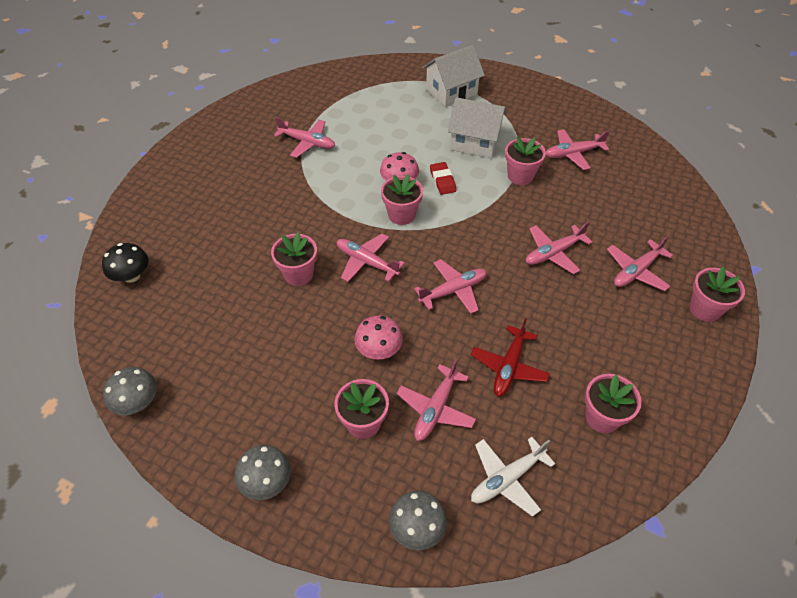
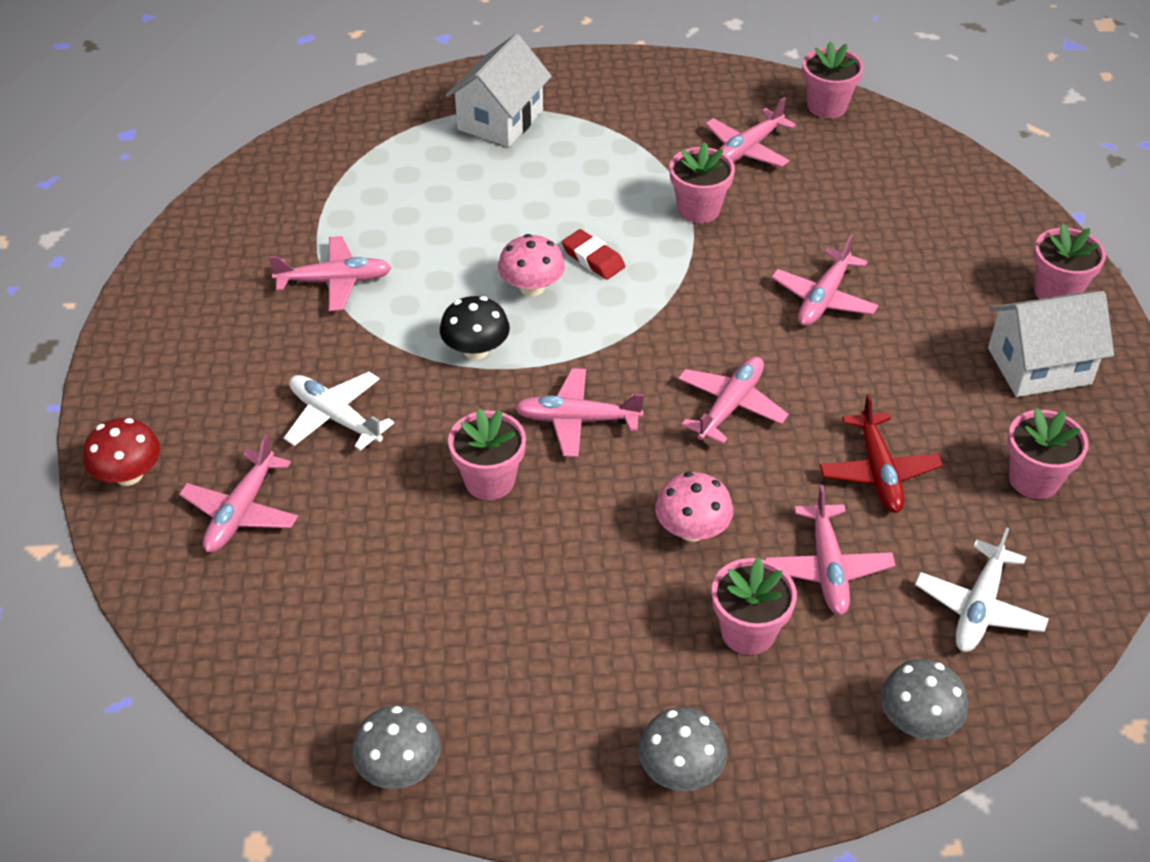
camera: 30 degrees left, 5 degrees down
black mushroom [102,243,148,283] -> black mushroom moved to [440,296,510,359]
pink flower pot [381,174,423,225] -> pink flower pot moved to [802,41,864,118]
white house [448,97,507,158] -> white house moved to [988,291,1114,397]
pink plane [607,236,673,291] -> pink plane moved to [179,434,298,553]
none -> red mushroom [83,418,160,486]
none -> white plane [284,372,394,451]

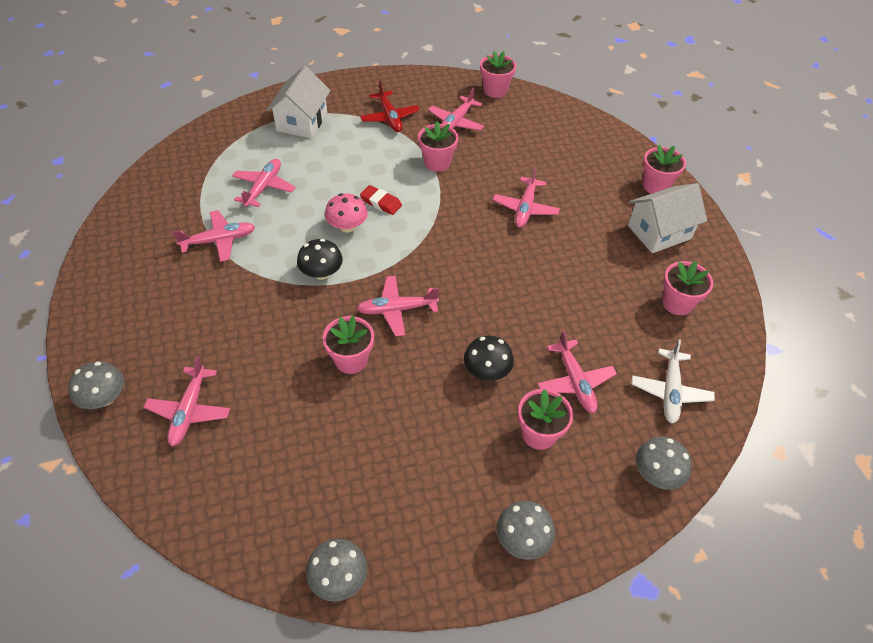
camera: 15 degrees left, 5 degrees up
red mushroom [83,418,160,486] -> grey mushroom [68,361,124,409]
white plane [284,372,394,451] -> none
pink mushroom [655,472,733,542] -> black mushroom [464,335,514,381]
pink plane [678,357,789,444] -> pink plane moved to [232,159,296,207]
red plane [819,394,943,513] -> red plane moved to [360,81,420,132]

